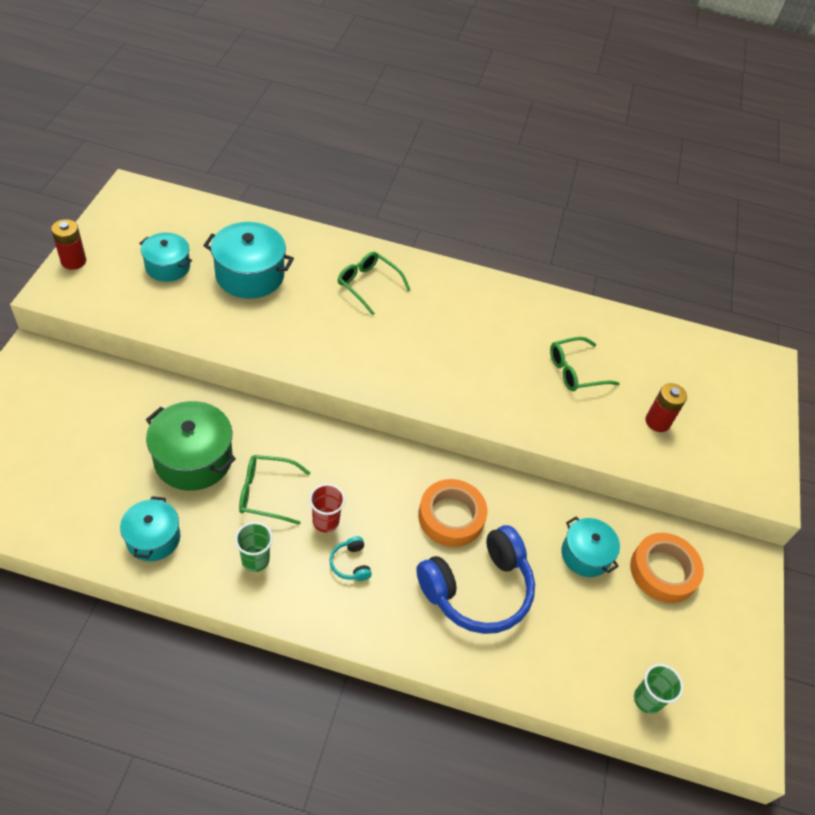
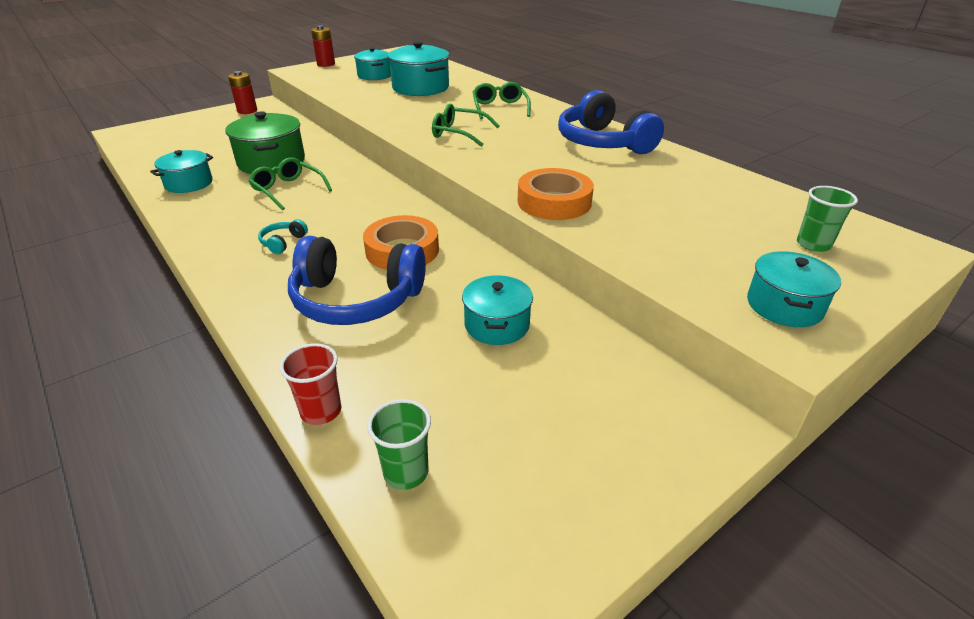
camera: 45 degrees right, 15 degrees down
green cup [235,522,273,572] -> green cup moved to [797,186,858,252]
red cup [309,484,345,532] -> red cup moved to [280,343,342,425]
green glasses [550,337,620,391] -> green glasses moved to [432,104,499,147]
orange tape [630,533,704,603] -> orange tape moved to [517,168,594,220]
red battery [645,383,687,432] -> red battery moved to [228,71,257,114]
none -> blue headphones [558,90,664,154]
none -> turquoise pot [747,251,841,327]

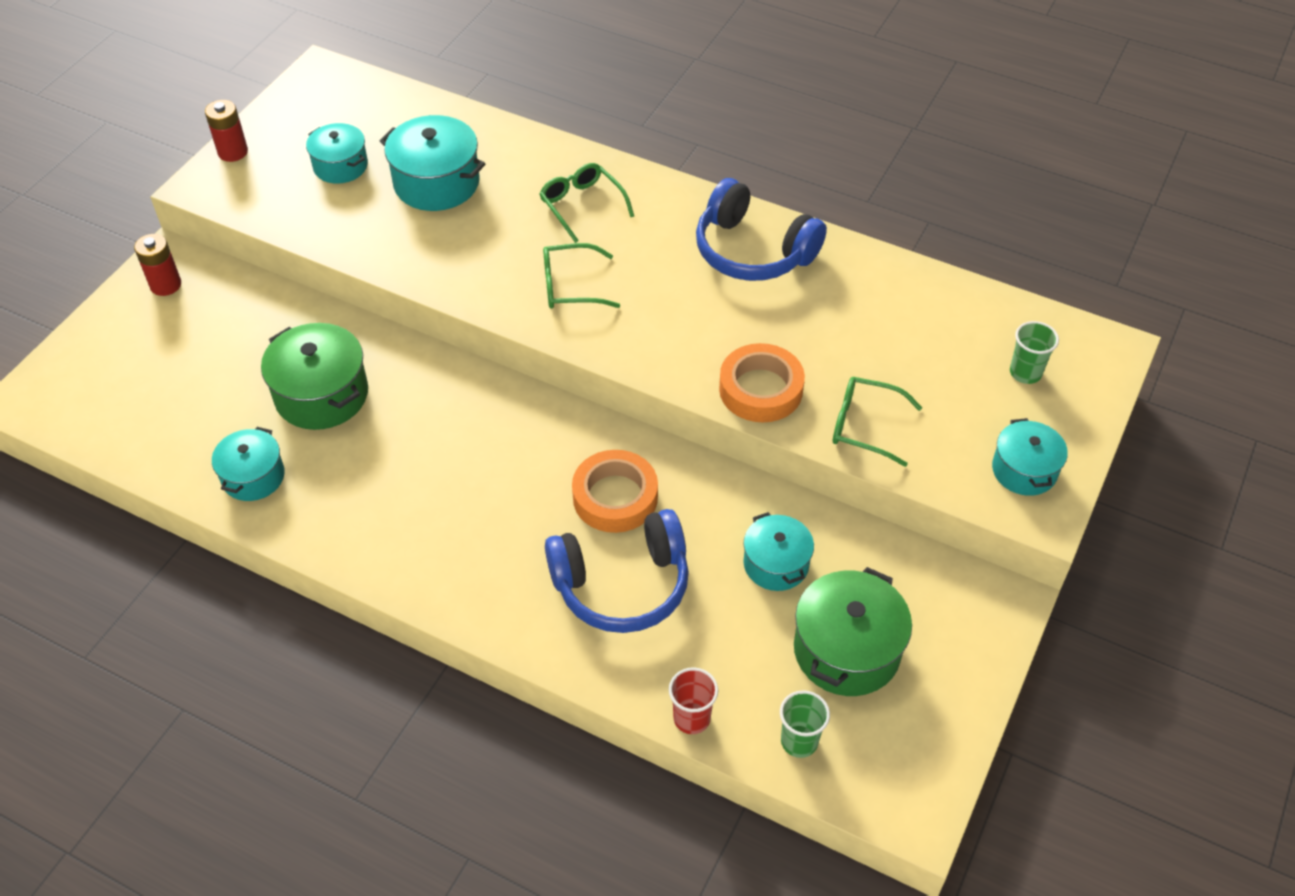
camera: 25 degrees left, 15 degrees up
green glasses [248,157,332,210] -> green glasses moved to [833,377,922,467]
turquoise headphones [258,219,308,254] -> none
none -> green pot [794,567,912,696]

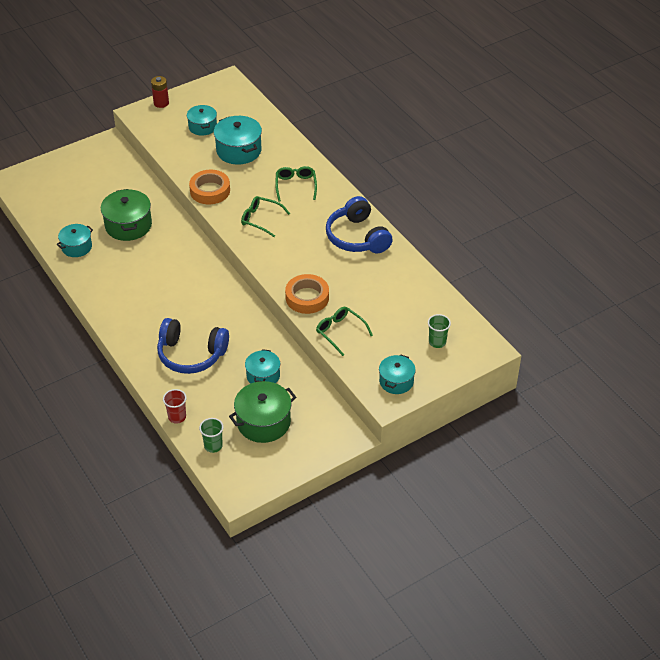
camera: 30 degrees right, 5 degrees down
red battery [134,234,181,296] -> none
orange tape [572,450,658,533] -> orange tape moved to [189,170,230,204]

